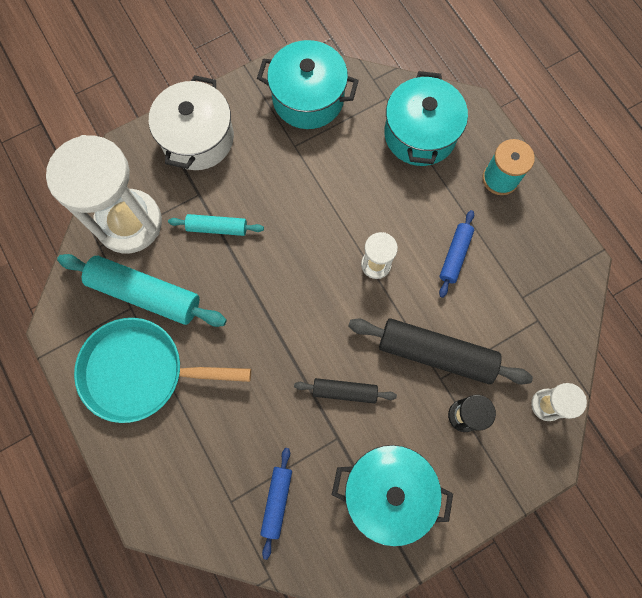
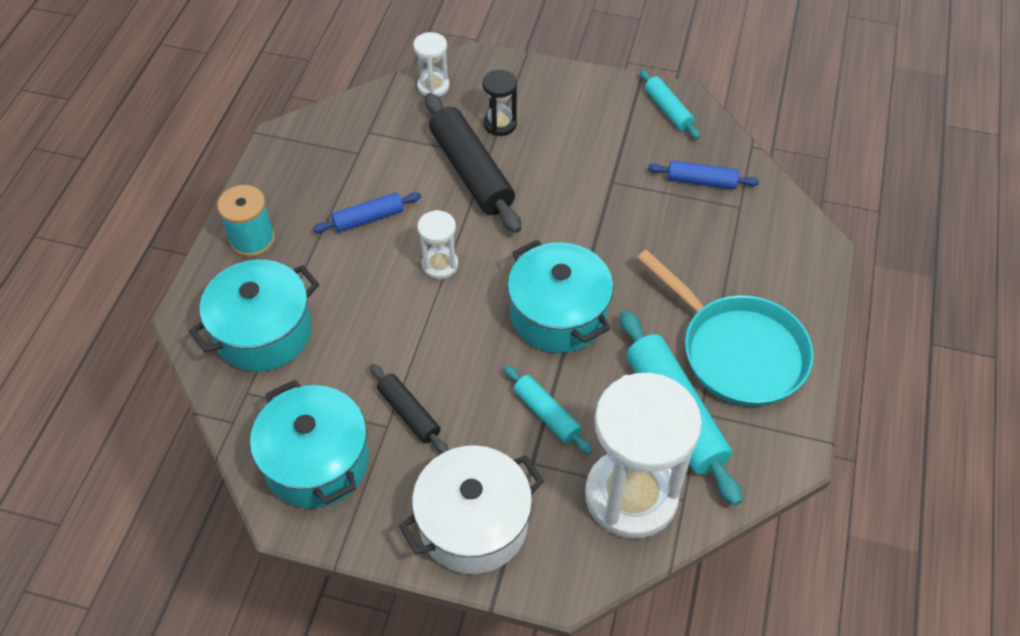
camera: 135 degrees left, 20 degrees down
blue rolling pin [260,448,292,560] -> blue rolling pin turned 45 degrees clockwise [648,160,759,189]
black rolling pin [294,378,397,404] -> black rolling pin moved to [370,364,448,453]
turquoise pot [332,445,453,547] -> turquoise pot moved to [507,240,613,353]
none -> turquoise rolling pin [640,70,700,139]

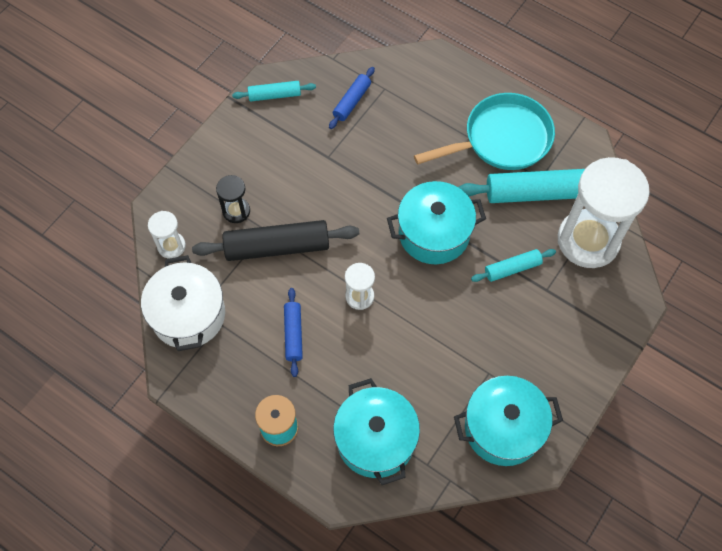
camera: 70 degrees left, 10 degrees up
black rolling pin [370,364,448,453] -> none
white pot [399,445,544,574] -> white pot moved to [141,255,225,351]

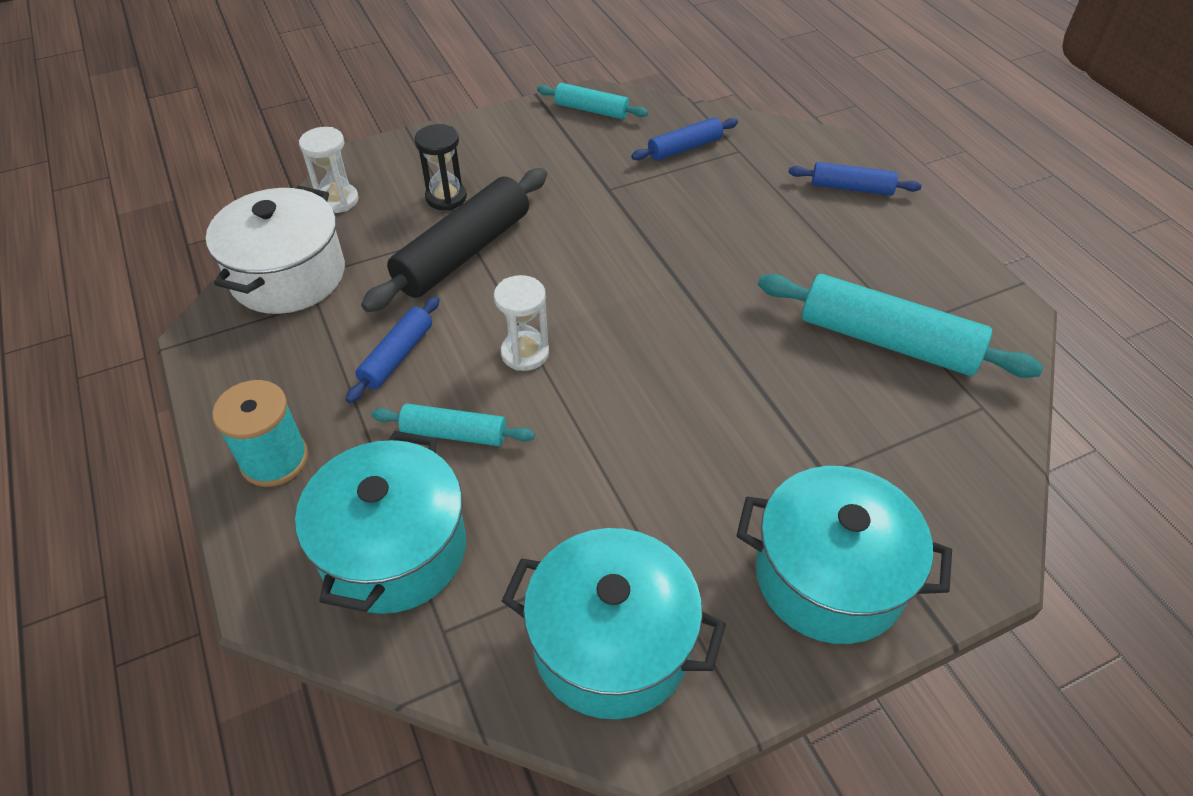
camera: 30 degrees right, 15 degrees down
black rolling pin [192,220,359,261] -> black rolling pin turned 75 degrees counterclockwise [361,168,547,312]
turquoise pot [387,181,486,264] -> turquoise pot moved to [736,466,952,644]
turquoise pan [414,93,555,170] -> none
turquoise rolling pin [471,249,556,282] -> turquoise rolling pin moved to [372,404,535,446]
white hourglass [558,157,650,268] -> none
none -> blue rolling pin [788,162,922,196]

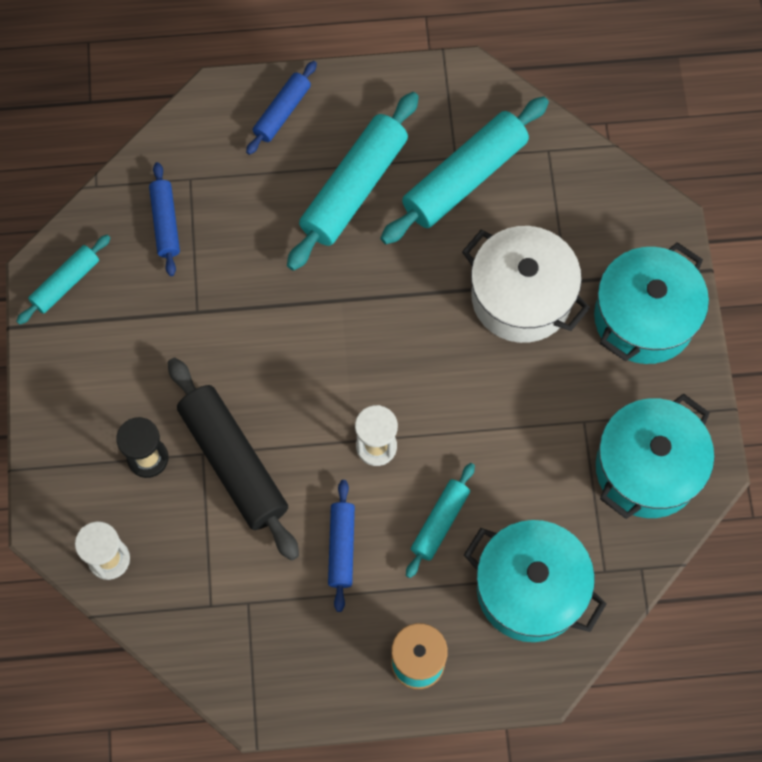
camera: 70 degrees left, 20 degrees up
white pot [206,185,345,314] -> white pot moved to [462,226,590,343]
blue rolling pin [346,296,440,403] -> blue rolling pin turned 45 degrees clockwise [328,480,355,612]
none -> turquoise rolling pin [287,92,419,271]

